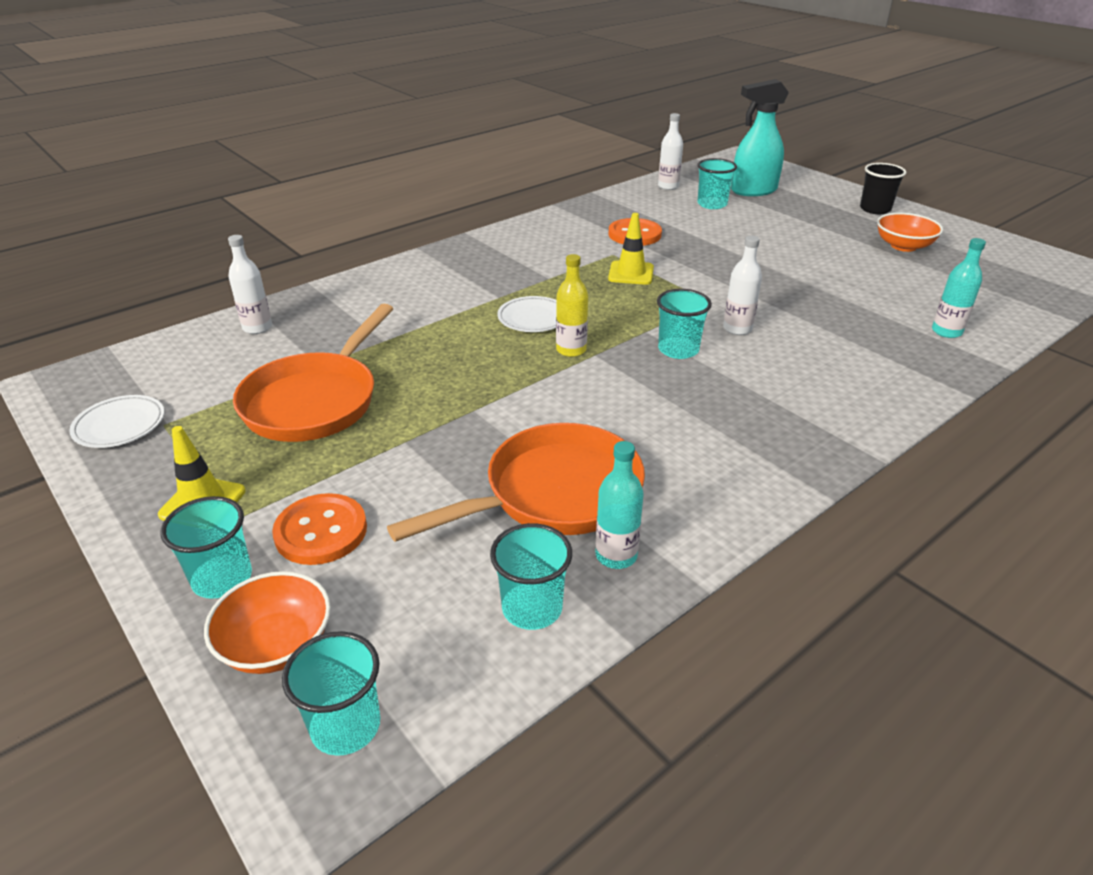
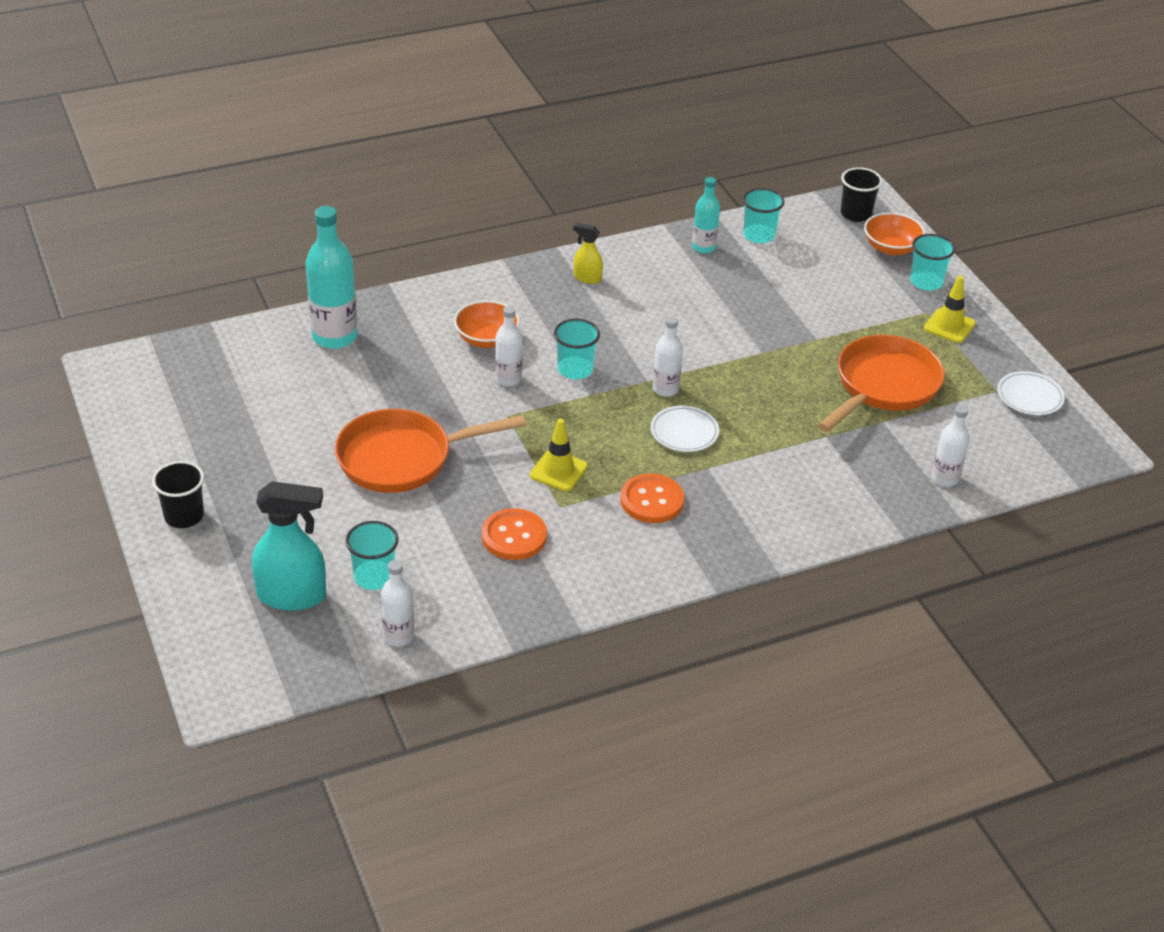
camera: 165 degrees left, 5 degrees up
orange button [272,493,367,565] -> orange button moved to [620,474,684,523]
turquoise cup [282,631,380,756] -> black cup [841,167,883,222]
orange pan [387,423,645,542] -> orange pan moved to [335,409,526,493]
yellow bottle [556,254,588,357] -> white bottle [653,316,683,397]
orange bowl [877,213,943,252] -> orange bowl moved to [454,300,520,348]
turquoise bottle [932,238,986,338] -> turquoise bottle [306,206,358,349], size x1.75
none -> yellow spray bottle [573,223,603,284]

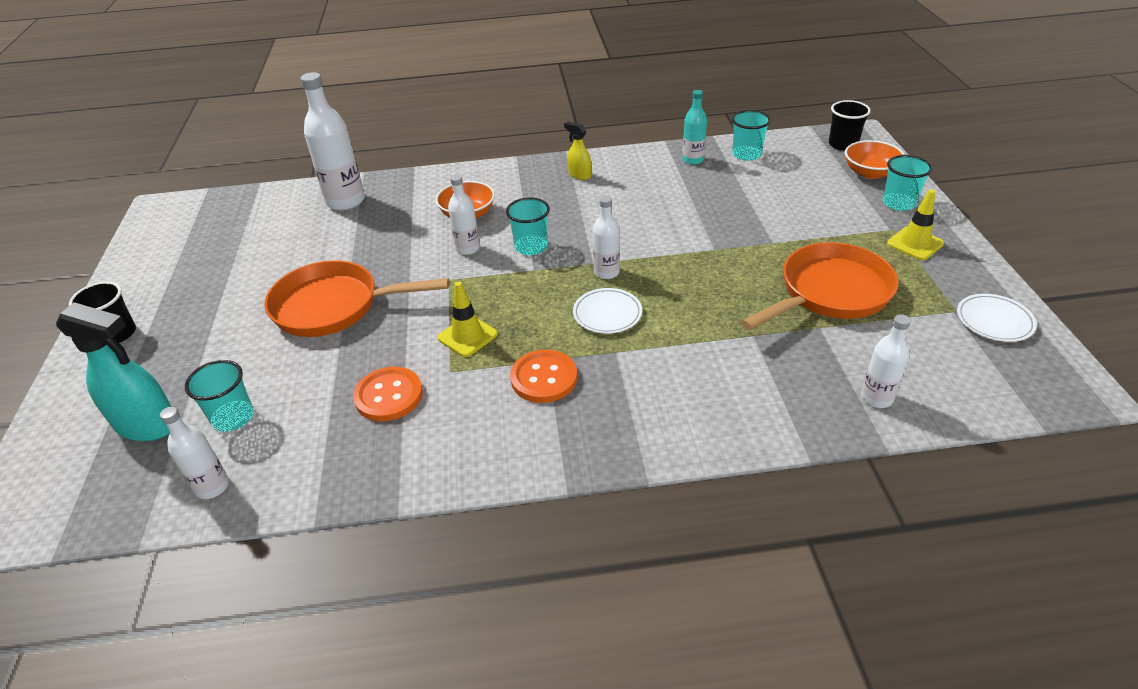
camera: 20 degrees right, 0 degrees up
turquoise bottle [306,206,358,349] -> white bottle [300,72,365,211]

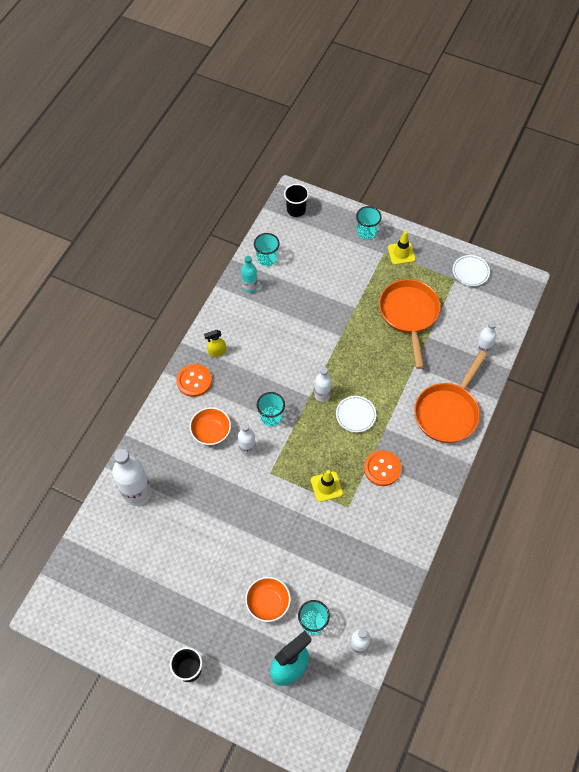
camera: 60 degrees left, 20 degrees up
orange pan [264,260,449,337] -> orange pan moved to [414,350,487,443]
orange button [353,367,423,421] -> orange button moved to [176,364,212,397]
orange bowl [845,140,905,179] -> orange bowl moved to [245,577,291,622]

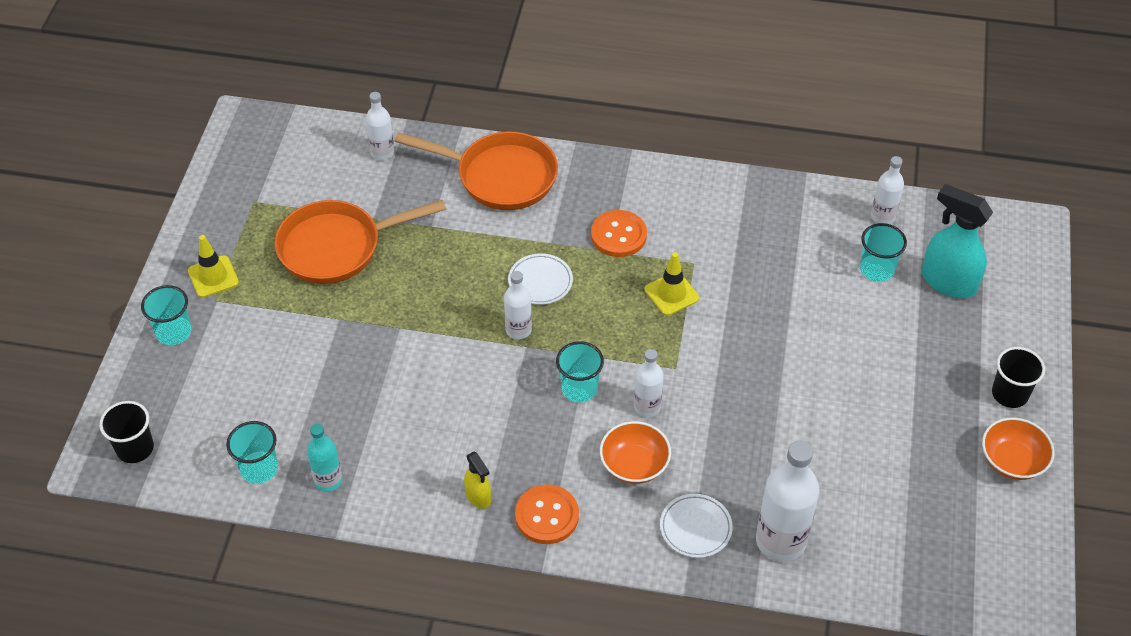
camera: 105 degrees left, 10 degrees down
orange bowl [245,577,291,622] -> orange bowl moved to [982,417,1055,480]
white plate [453,255,490,286] -> white plate moved to [660,494,733,558]

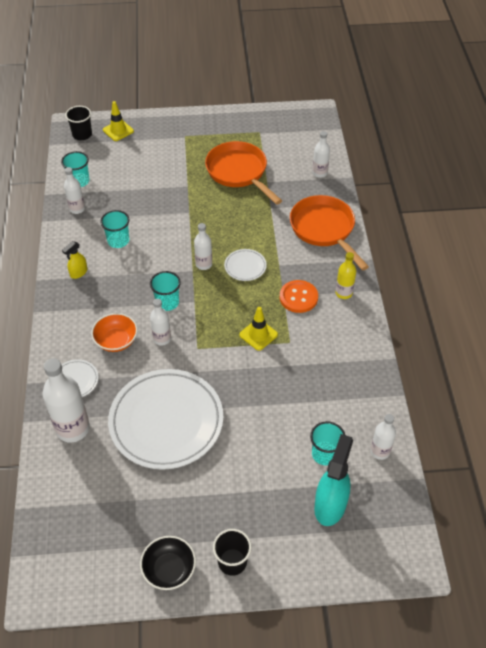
camera: 75 degrees right, 0 degrees up
turquoise cup [141,285,191,345] -> turquoise cup moved to [100,210,129,248]
yellow traffic cone [188,235,239,298] -> yellow traffic cone moved to [103,101,134,141]
turquoise bottle [307,424,342,492] -> white bottle [64,167,85,214]
orange pan [395,131,558,210] -> orange pan turned 150 degrees clockwise [290,195,369,270]
orange button [515,485,579,544] -> none
orange bowl [982,417,1055,480] -> black bowl [140,536,196,590]
none -> white plate [108,369,223,470]
none -> yellow bottle [336,252,356,299]

